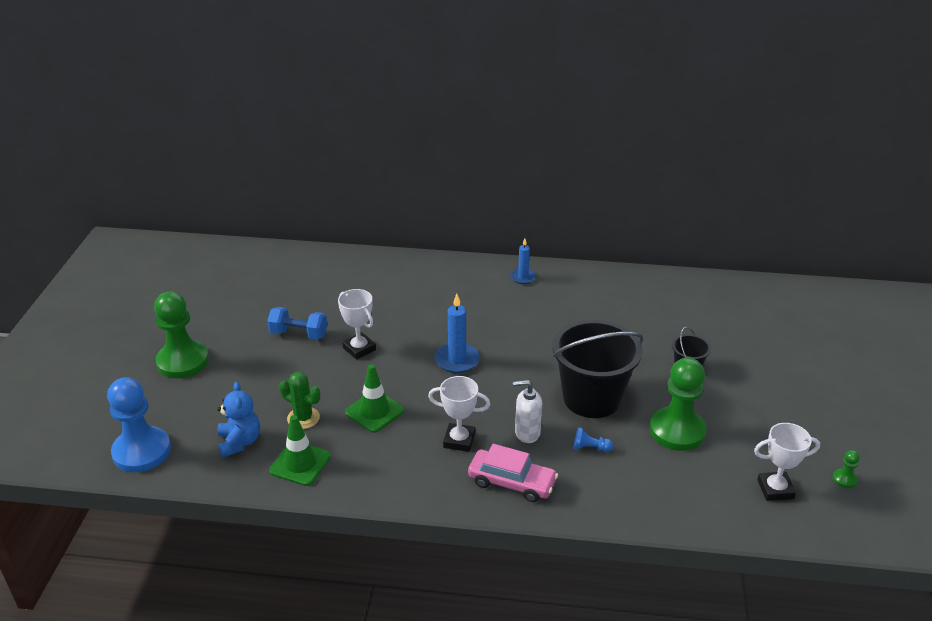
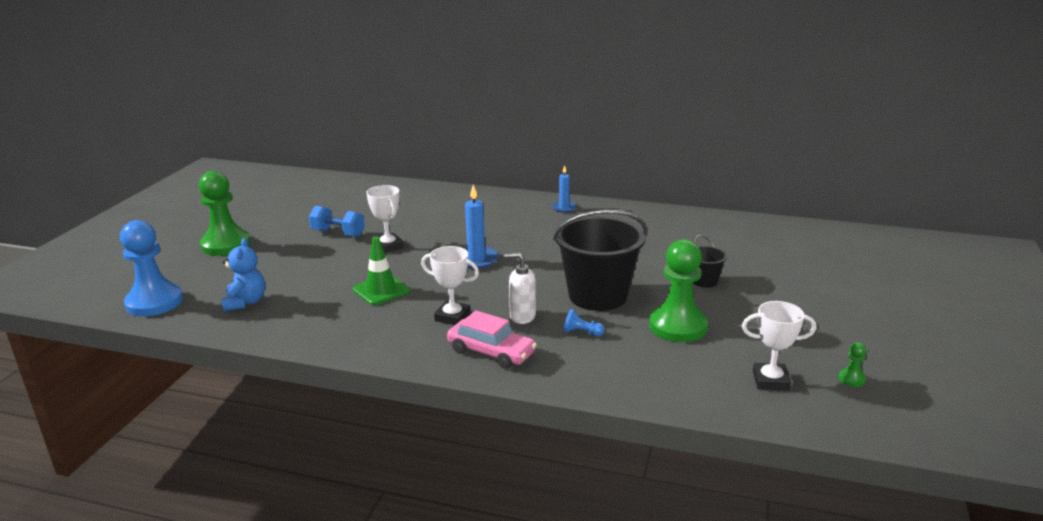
camera: 10 degrees right, 10 degrees down
green traffic cone [269,415,331,486] -> none
green cactus [279,372,320,429] -> none

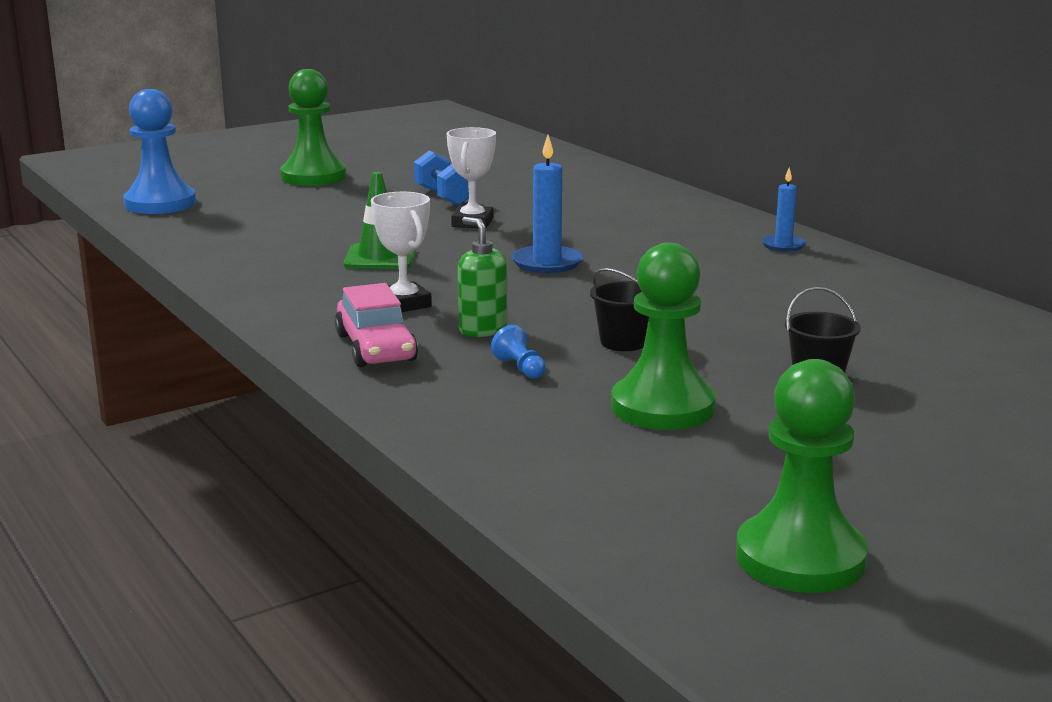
camera: 40 degrees right, 5 degrees down
blue teddy bear [221,238,265,311] -> none
white soap dispenser [504,253,536,324] -> green soap dispenser [458,217,507,337]
black bucket [553,210,647,311] -> black bucket [590,268,649,351], size x0.46
white trophy [742,301,817,391] -> none
green pawn [838,342,866,387] -> green pawn [736,359,868,593], size x2.49

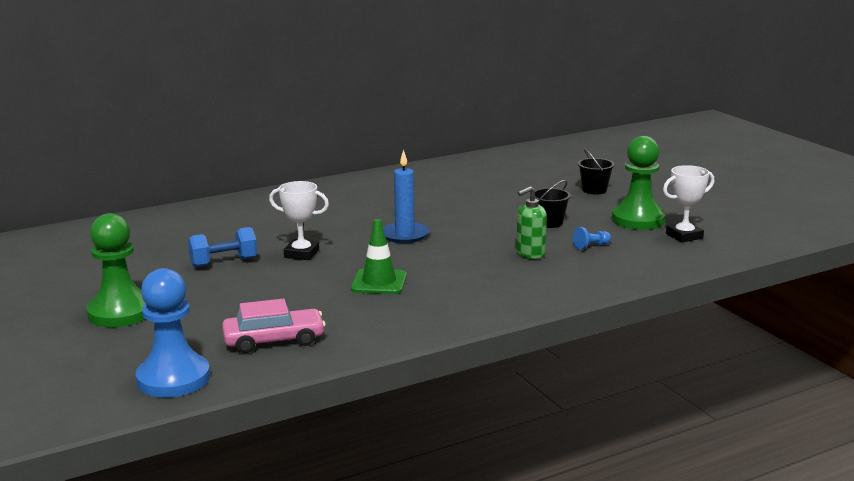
camera: 85 degrees left, 0 degrees up
pink car [335,283,418,367] -> pink car moved to [222,299,326,353]
white trophy [371,192,432,312] -> white trophy moved to [663,165,714,243]
green pawn [736,359,868,593] -> none
blue candle [761,167,806,252] -> none

